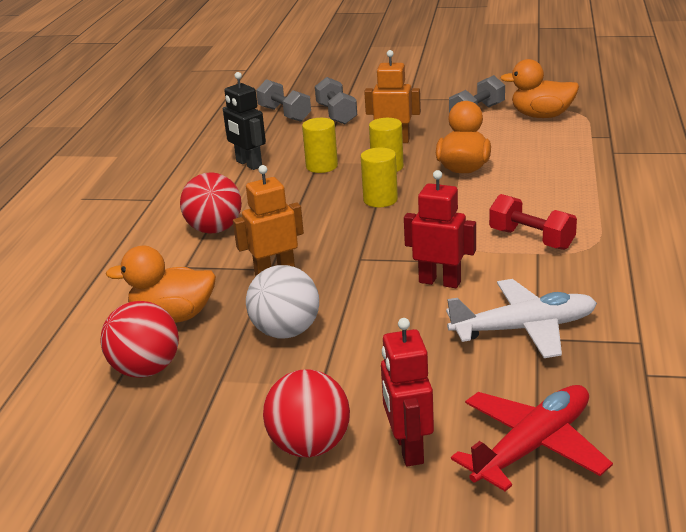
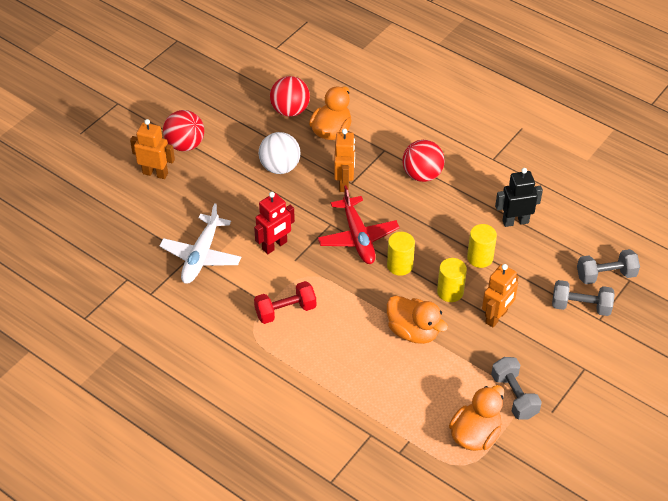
camera: 115 degrees right, 20 degrees up
red robot [381,318,434,467] -> orange robot [130,119,175,179]
red plane [451,385,613,491] -> red plane moved to [318,185,400,264]

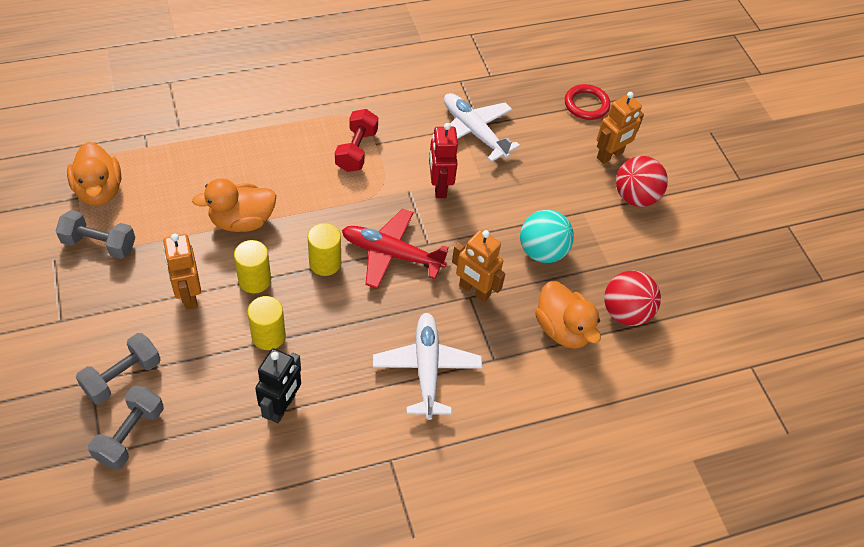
camera: 120 degrees right, 5 degrees up
white ball [259,132,301,174] -> turquoise ball [520,210,574,263]
red ball [402,140,445,182] -> white plane [373,313,482,420]
none -> red ring [565,84,610,120]

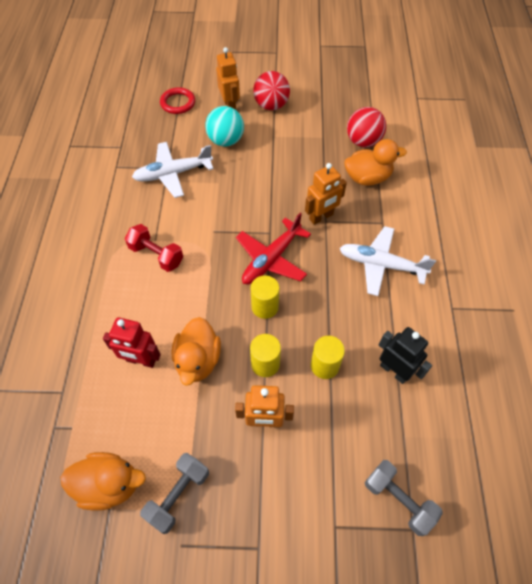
camera: 65 degrees left, 5 degrees up
grey dumbbell [76,333,161,404] -> none
red robot [429,123,458,198] -> red robot moved to [103,317,161,368]
turquoise ball [520,210,574,263] -> turquoise ball moved to [206,106,244,147]

